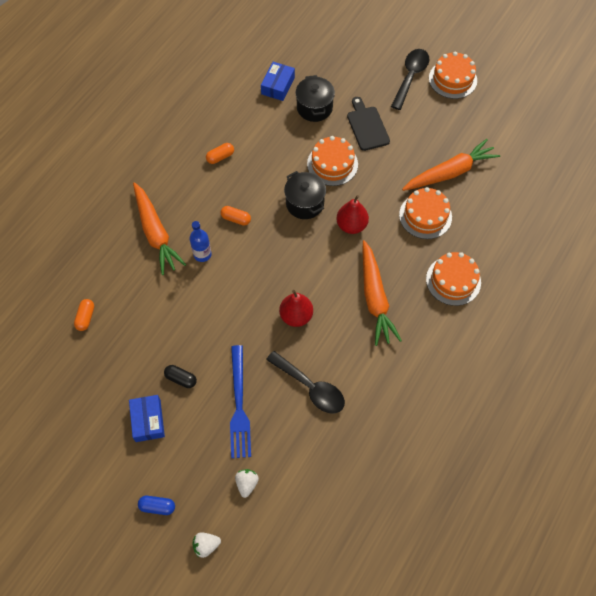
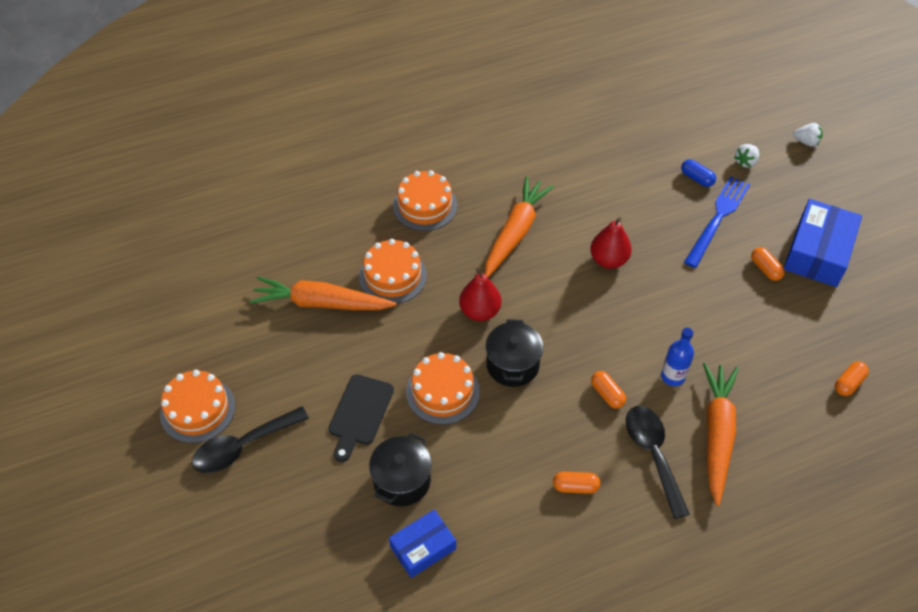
camera: 145 degrees left, 10 degrees down
blue box [129,395,165,442] -> blue box [784,199,862,287], size x1.64
blue capsule [138,496,175,515] -> blue capsule moved to [681,159,716,187]
black capsule [164,365,197,388] -> orange capsule [751,247,785,281]
black spoon [266,351,345,414] -> black spoon moved to [626,406,690,519]

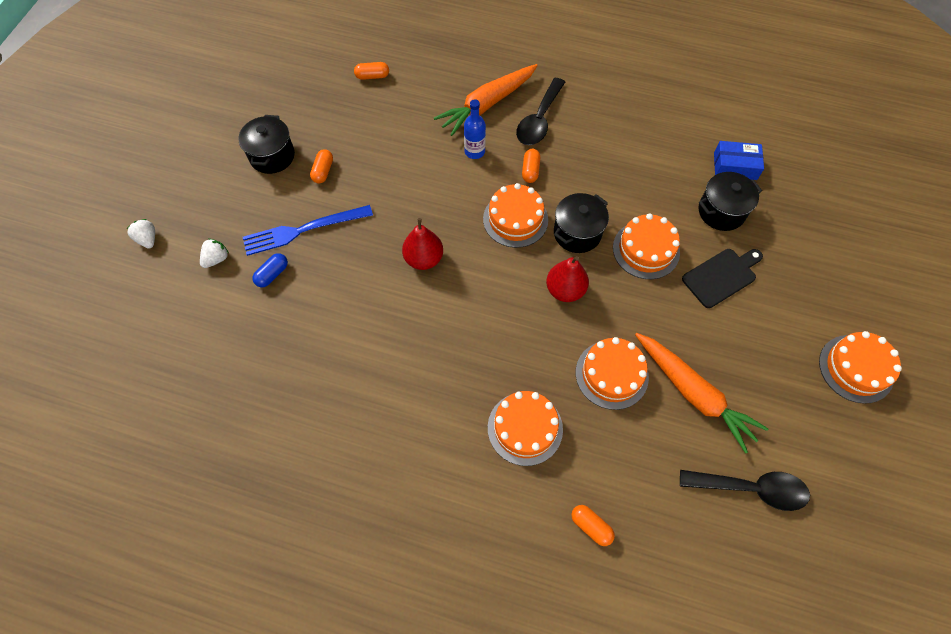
camera: 140 degrees left, 10 degrees up
black spoon [192,407,309,473] -> black spoon moved to [680,470,810,511]
orange carrot [485,176,554,277] -> none
orange capsule [553,472,600,494] -> orange capsule moved to [571,505,615,546]
blue capsule [681,159,716,187] -> blue capsule turned 45 degrees clockwise [252,253,288,287]
white strawberry [734,144,759,168] -> white strawberry turned 45 degrees counterclockwise [200,238,229,268]
blue box [784,199,862,287] -> black pot [238,115,295,174]
none -> orange cake [483,183,548,248]

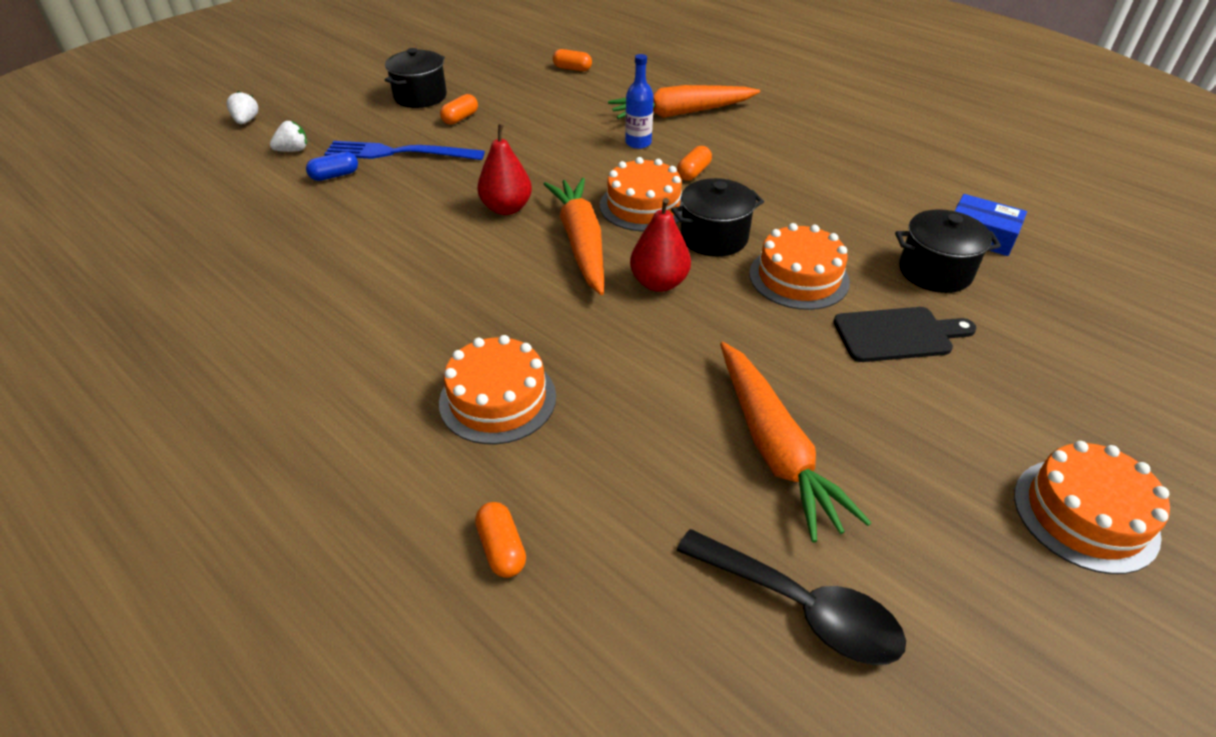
camera: 25 degrees right, 20 degrees down
black spoon [516,78,565,145] -> none
orange cake [576,337,649,410] -> none
none -> orange carrot [544,178,604,295]

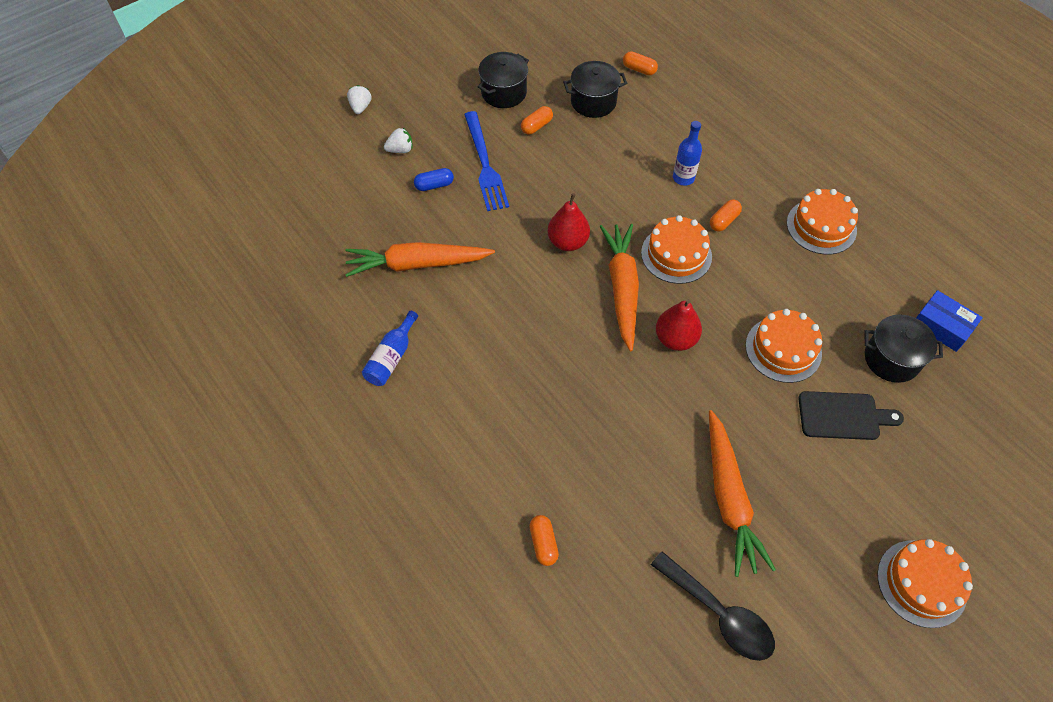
camera: 10 degrees right, 15 degrees up
blue fork [324,141,485,160] -> blue fork turned 120 degrees counterclockwise [464,111,509,211]
orange cake [439,335,556,444] -> orange cake moved to [787,189,858,255]
orange carrot [608,85,760,119] -> orange carrot moved to [346,242,495,277]
black pot [671,178,764,257] -> black pot moved to [563,61,627,118]
none -> blue bottle [362,311,418,386]

